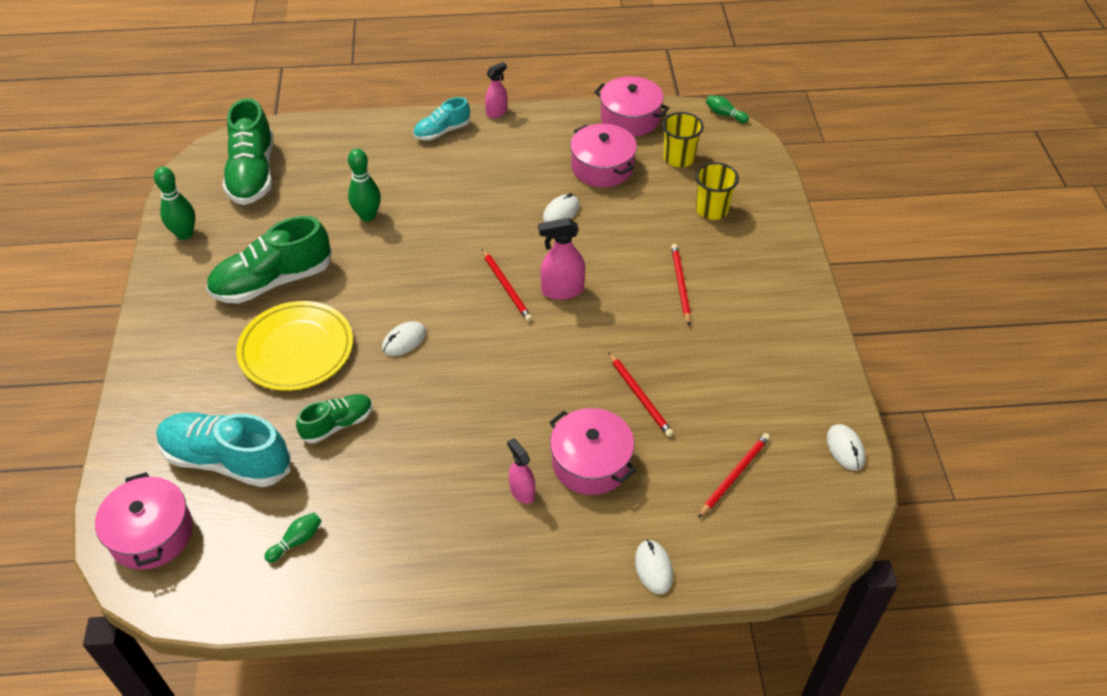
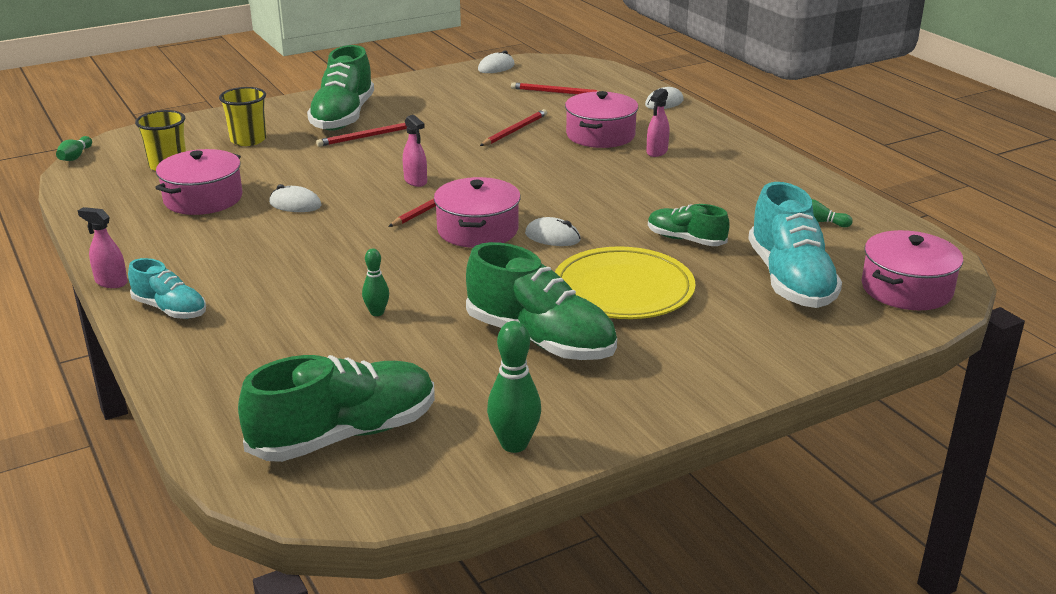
camera: 115 degrees left, 20 degrees down
green bowling pin [348,148,381,222] -> green bowling pin [362,248,389,316], size x0.60
pink spray bottle [538,218,585,300] -> pink spray bottle [403,115,427,187], size x0.66
pink pot [594,76,669,137] -> pink pot moved to [434,177,520,248]
none -> green shoe [307,45,374,131]

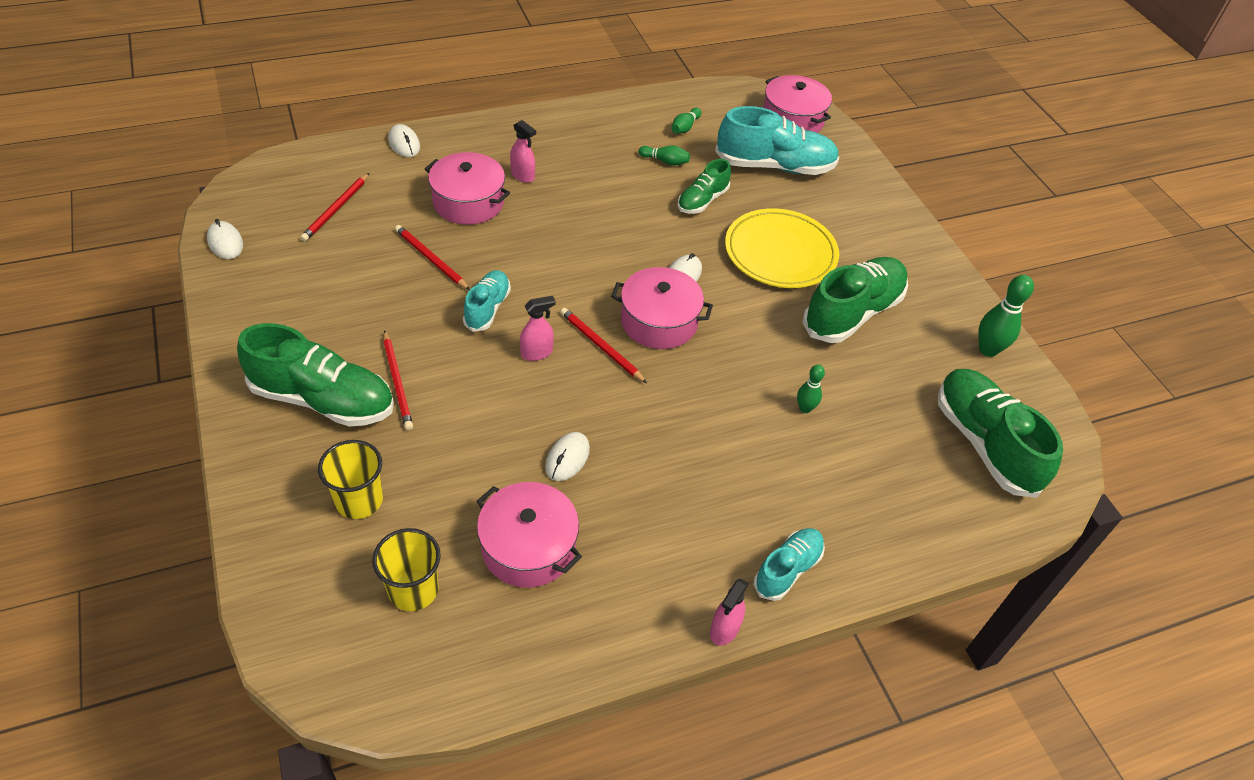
camera: 85 degrees left, 20 degrees up
green bowling pin [56,136,92,161] -> green bowling pin moved to [639,145,690,166]
none -> turquoise shoe [463,270,511,332]

